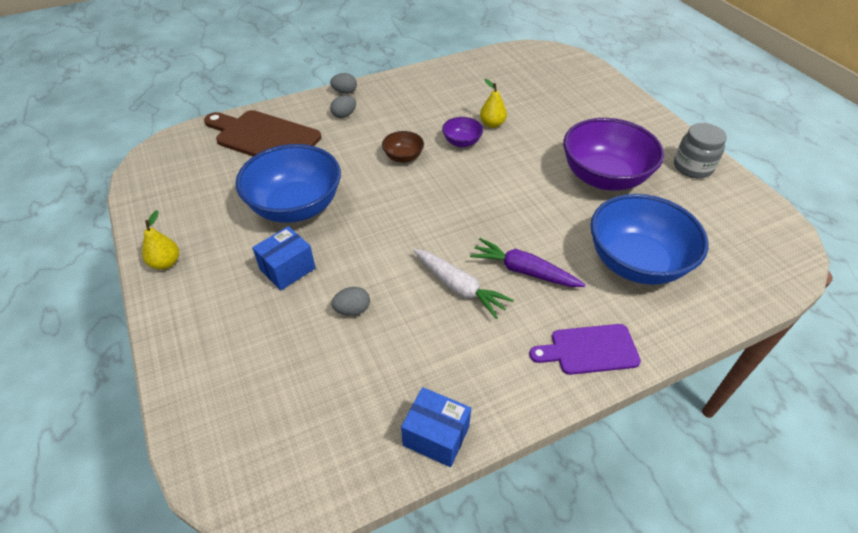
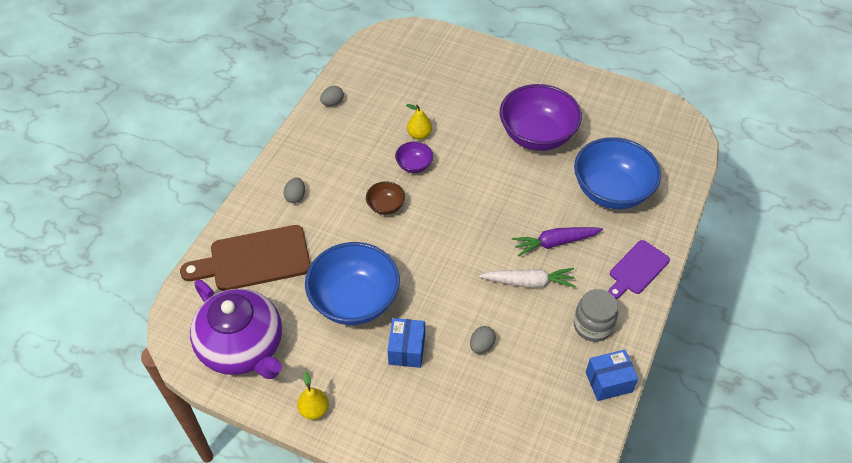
camera: 40 degrees left, 5 degrees up
grey egg [330,73,357,94] -> grey egg moved to [320,86,344,106]
grey jar [674,123,727,178] -> grey jar moved to [574,289,618,342]
none -> purple teapot [190,280,282,379]

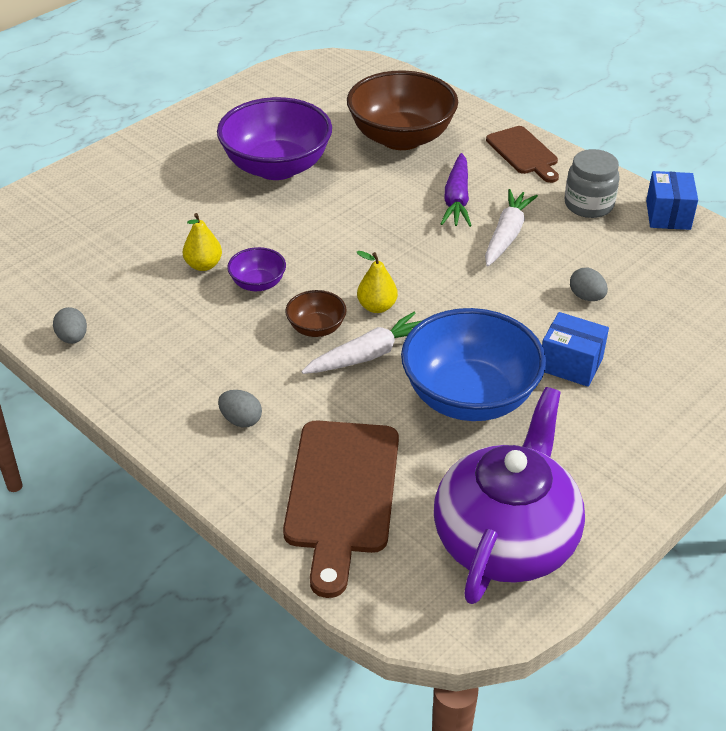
camera: 70 degrees left, 10 degrees down
purple teapot [190,280,282,379] -> purple teapot turned 45 degrees counterclockwise [434,387,585,604]
yellow pear [297,372,329,420] -> yellow pear moved to [357,251,398,313]
blue bowl [574,137,661,209] -> brown bowl [347,70,458,150]
purple cutting board [608,240,670,299] -> brown cutting board [486,126,559,183]
none -> white carrot [301,312,423,374]

